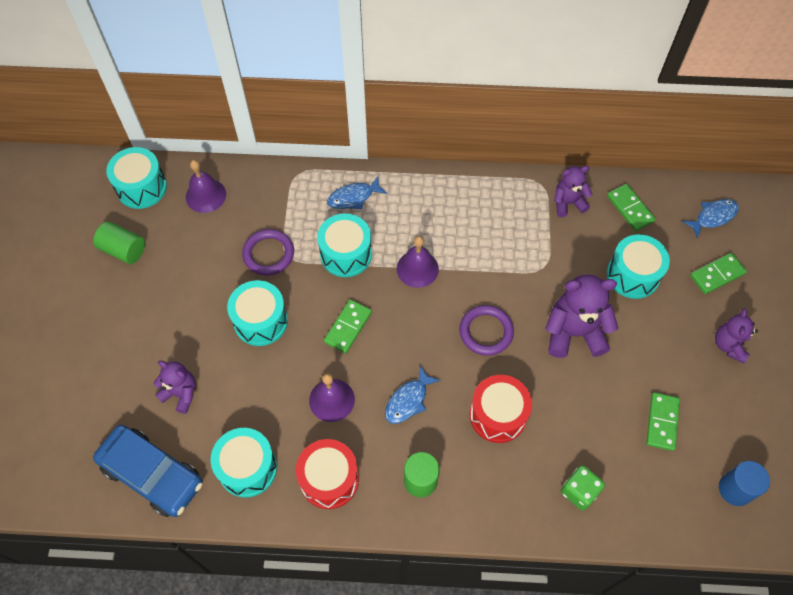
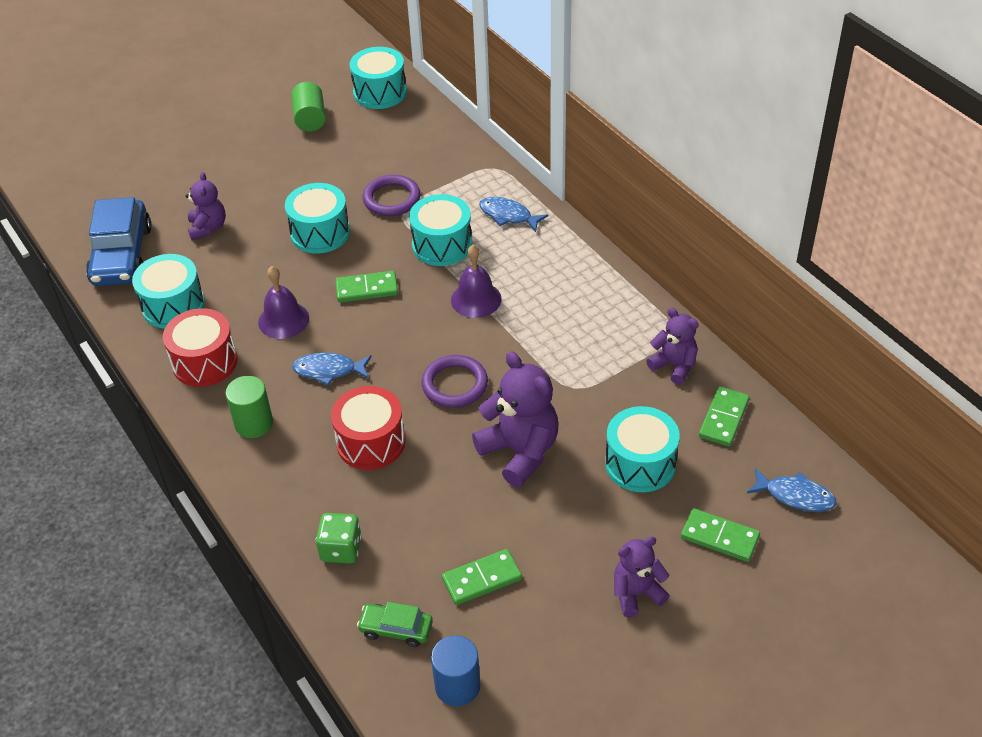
camera: 55 degrees right, 15 degrees down
purple bell [186,160,226,213] -> none
none -> green car [357,602,433,647]

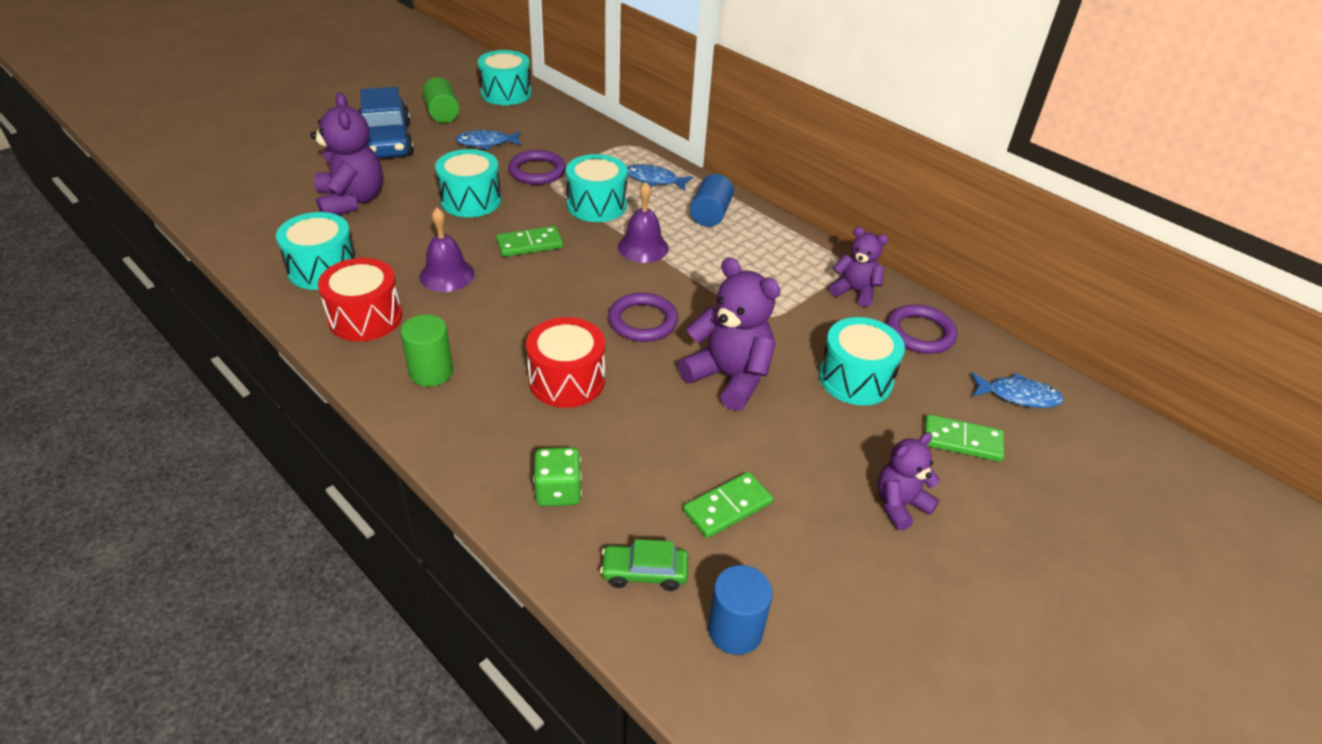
camera: 15 degrees left, 5 degrees down
blue car [86,197,151,286] -> blue car moved to [358,87,414,158]
purple teddy bear [185,172,226,240] -> purple teddy bear [310,93,383,215], size x1.65
blue fish [292,353,372,386] -> blue fish moved to [455,130,522,150]
green domino [699,387,750,447] -> purple ring [887,304,957,354]
none -> blue cylinder [690,174,734,227]

